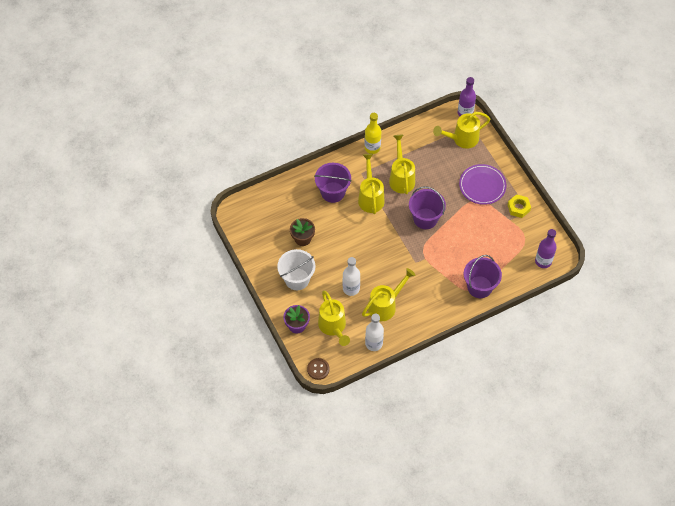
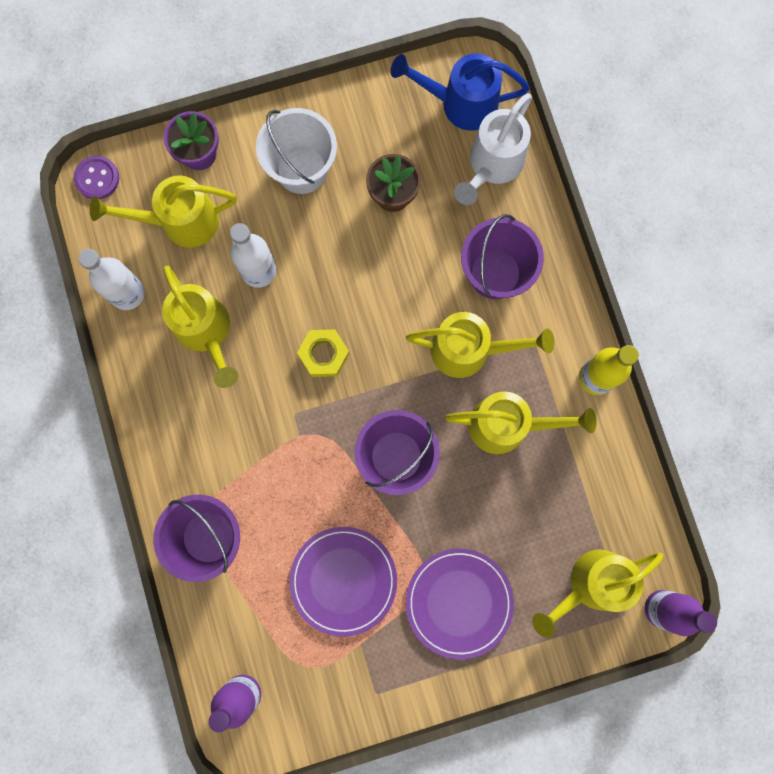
camera: 100 degrees right, 20 degrees up
brown button [307,358,330,380] -> purple button [74,156,119,199]
yellow watering can [433,112,490,149] -> yellow watering can turned 105 degrees counterclockwise [532,549,664,638]
yellow nut [508,194,531,218] -> yellow nut moved to [297,329,349,377]
none -> purple plate [289,527,397,637]
none -> blue watering can [391,53,530,131]
none -> white watering can [454,93,532,205]

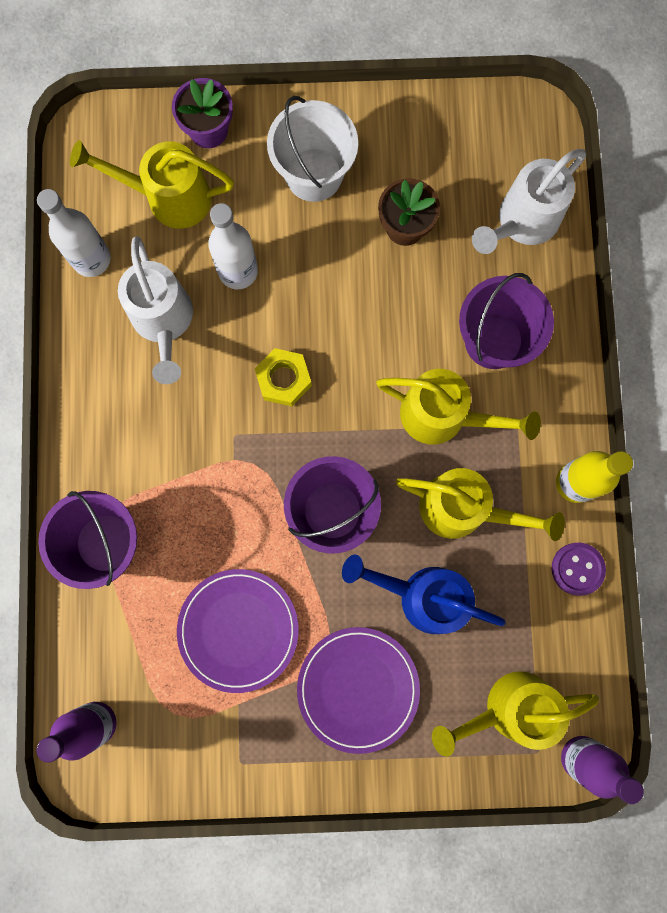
camera: 15 degrees right, 0 degrees up
purple button [74,156,119,199] -> purple button moved to [551,542,606,596]
yellow watering can [162,265,238,388] -> white watering can [118,236,193,384]
blue watering can [391,53,530,131] -> blue watering can moved to [342,555,506,634]

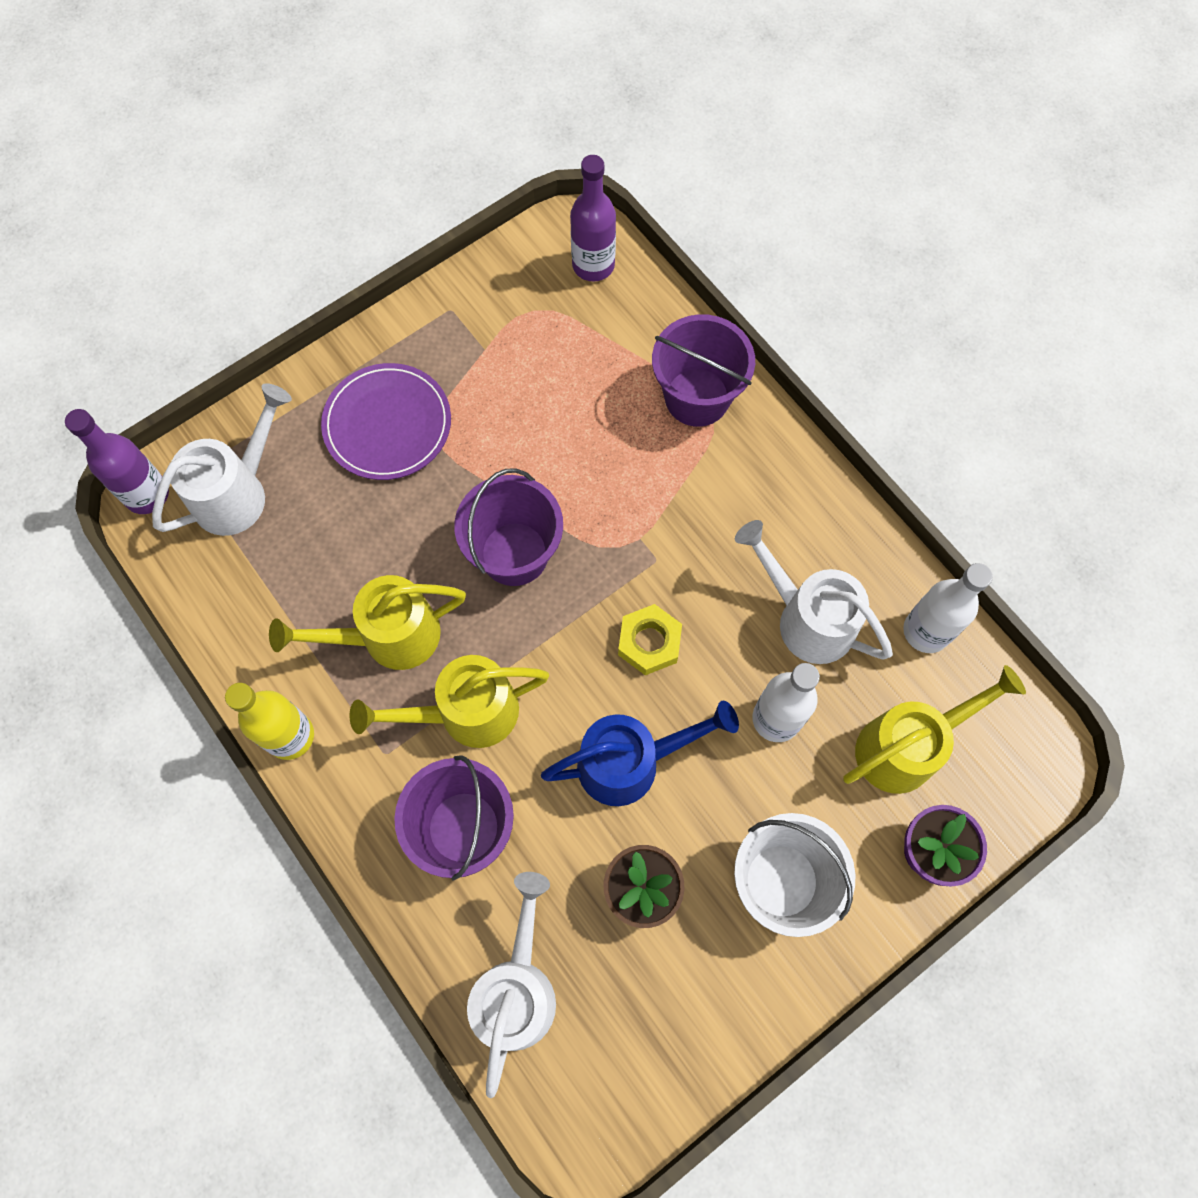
camera: 145 degrees right, 10 degrees down
purple plate [177,569,299,693] -> none
blue watering can [342,555,506,634] -> blue watering can moved to [541,701,739,806]
yellow watering can [432,671,600,757] -> white watering can [152,383,292,536]
purple button [551,542,606,596] -> none

